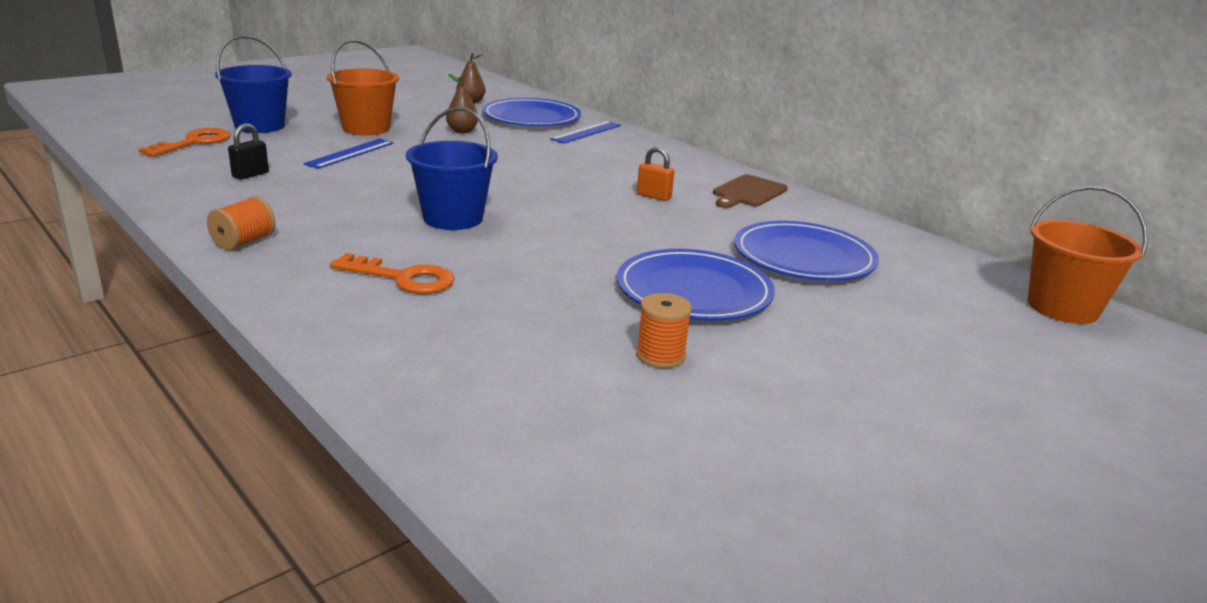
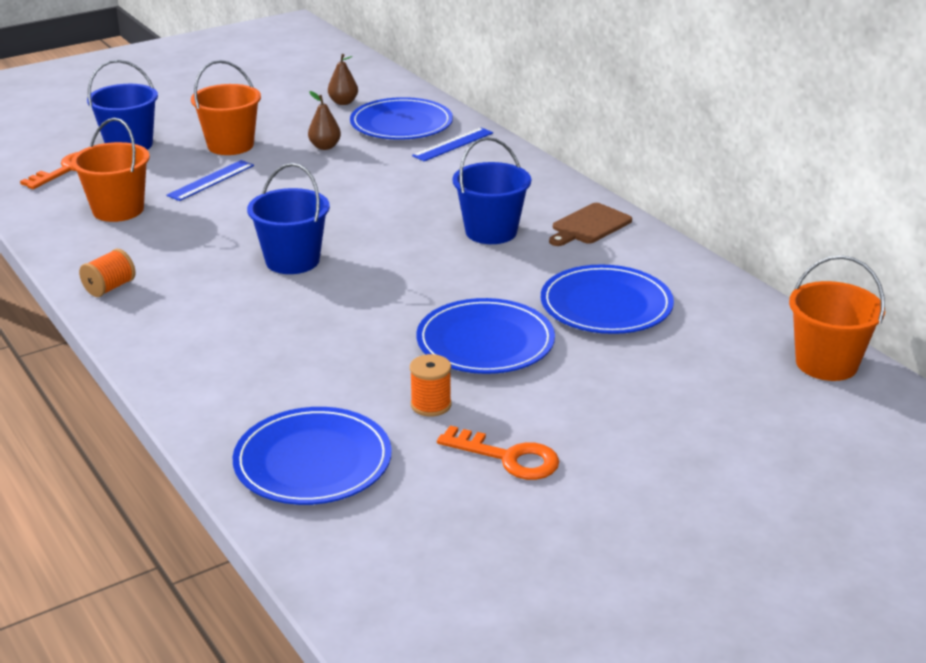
camera: 10 degrees right, 5 degrees up
black padlock [228,124,269,180] -> orange bucket [71,118,150,222]
orange key [330,253,455,294] -> orange key moved to [437,426,559,480]
orange padlock [637,147,674,201] -> blue bucket [453,137,531,244]
none -> blue plate [233,407,392,505]

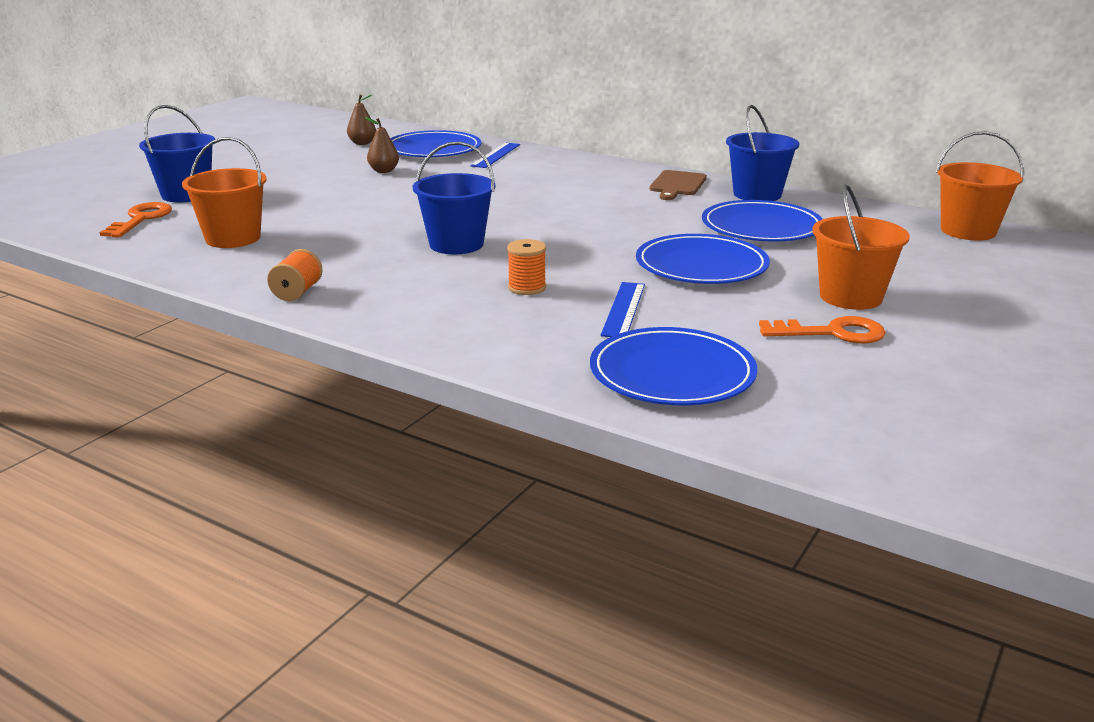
camera: 25 degrees left, 5 degrees down
blue ruler [166,160,254,201] -> blue ruler moved to [601,282,645,337]
orange bucket [191,60,261,155] -> orange bucket moved to [812,184,910,310]
orange spool [410,354,451,417] -> orange spool moved to [507,239,546,295]
blue bucket [453,137,531,244] -> blue bucket moved to [726,105,799,201]

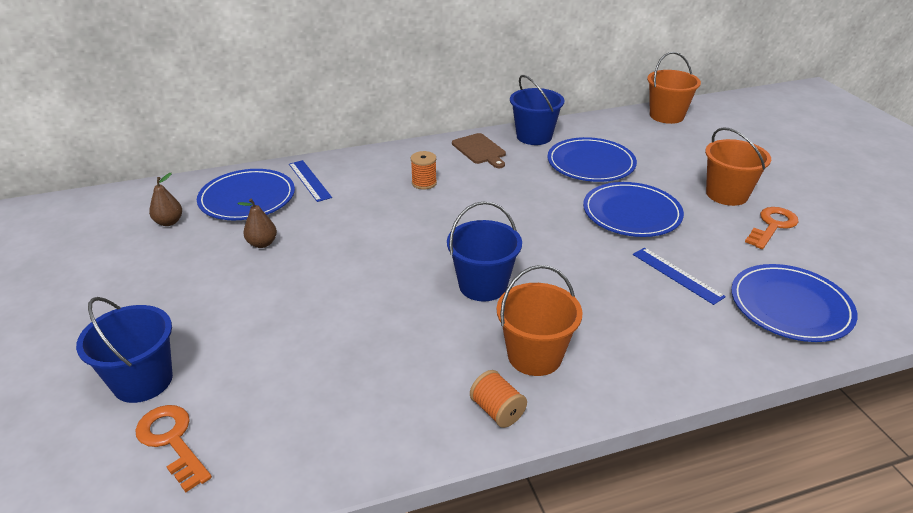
camera: 50 degrees left, 10 degrees up
orange bucket [182,137,267,248] -> orange bucket moved to [497,265,582,376]
orange spool [507,239,546,295] -> orange spool moved to [411,151,437,190]

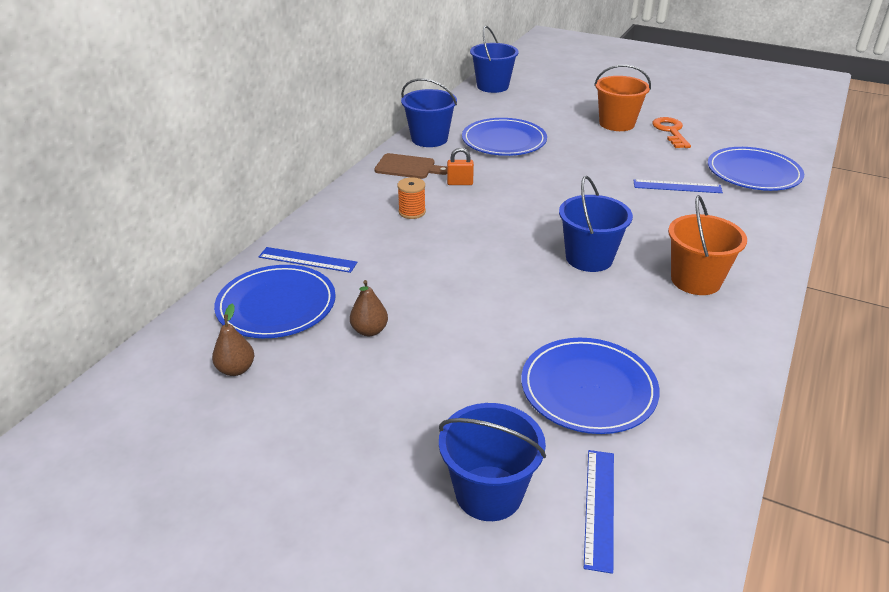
camera: 45 degrees left, 0 degrees up
orange key [135,405,212,492] -> blue ruler [584,450,614,574]
orange spool [470,370,527,428] -> none
blue plate [583,182,684,237] -> blue plate moved to [521,338,660,434]
orange bucket [647,52,701,124] -> blue bucket [470,26,519,93]
none -> orange padlock [447,148,474,185]

